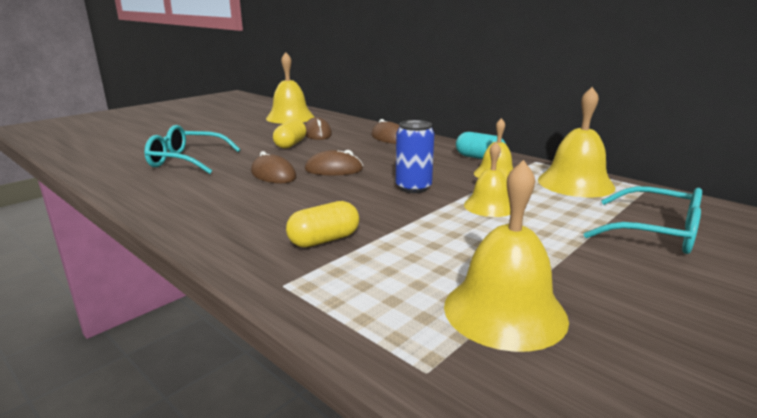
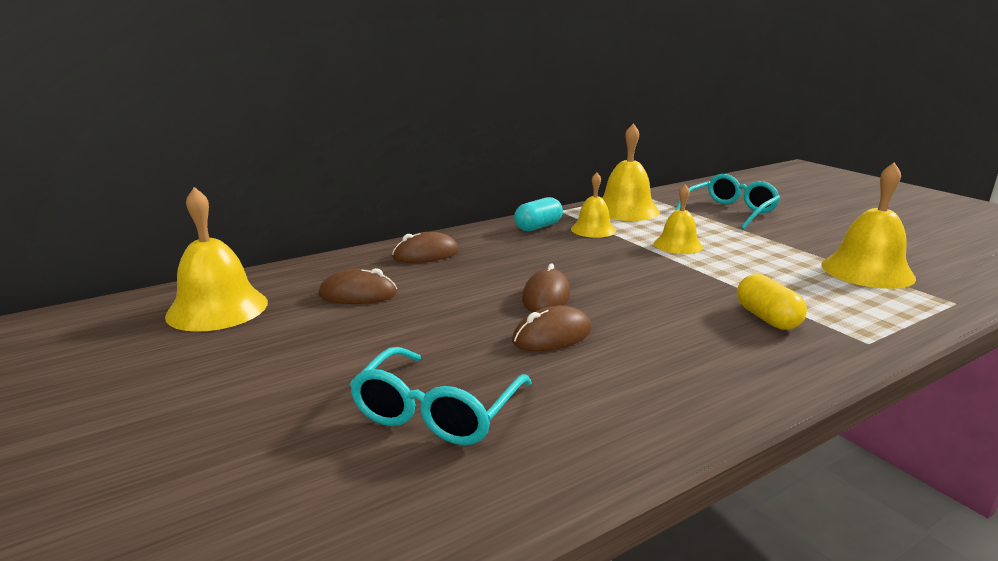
camera: 75 degrees left, 0 degrees up
yellow capsule [273,119,306,149] -> none
blue can [396,120,434,193] -> none

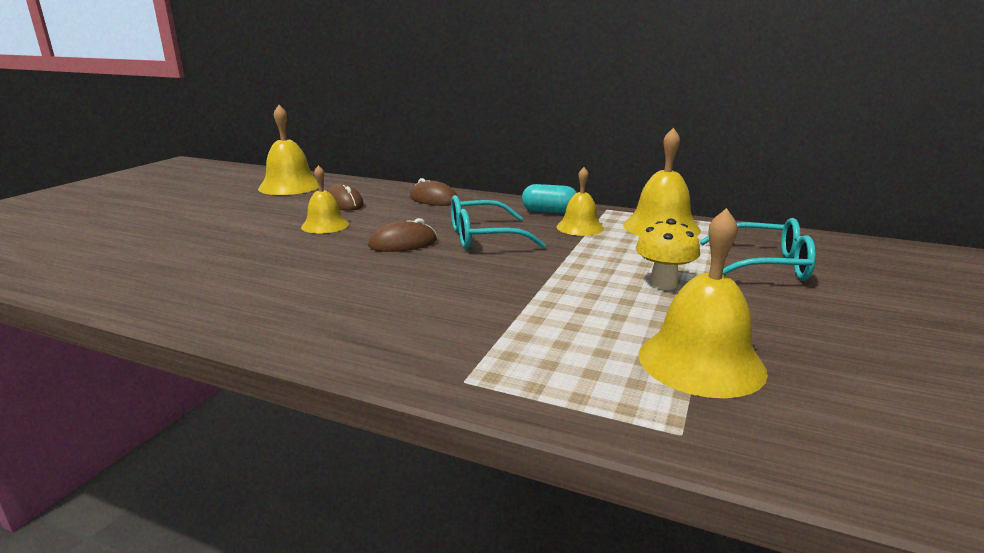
camera: 55 degrees right, 0 degrees up
turquoise glasses [350,347,532,445] -> turquoise glasses moved to [451,195,546,249]
brown mouse [512,305,591,351] -> none
yellow bell [654,184,703,254] -> yellow bell moved to [301,165,349,234]
yellow capsule [737,274,807,330] -> none
none -> yellow mushroom [636,219,700,290]

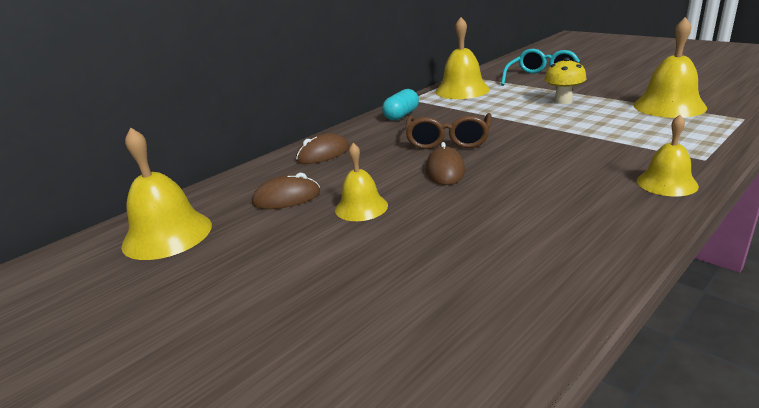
camera: 65 degrees left, 5 degrees up
turquoise glasses [451,195,546,249] -> brown glasses [405,113,492,149]
yellow bell [557,167,604,236] -> yellow bell moved to [637,115,699,196]

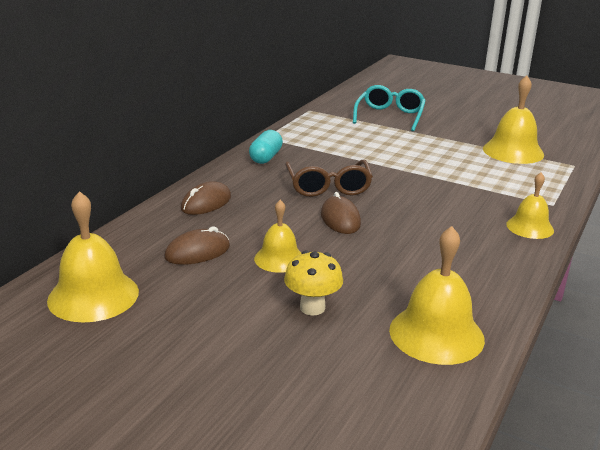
camera: 20 degrees left, 0 degrees up
yellow bell [435,17,490,99] -> yellow bell moved to [389,226,485,365]
yellow mushroom [544,58,586,104] -> yellow mushroom moved to [284,251,343,315]

